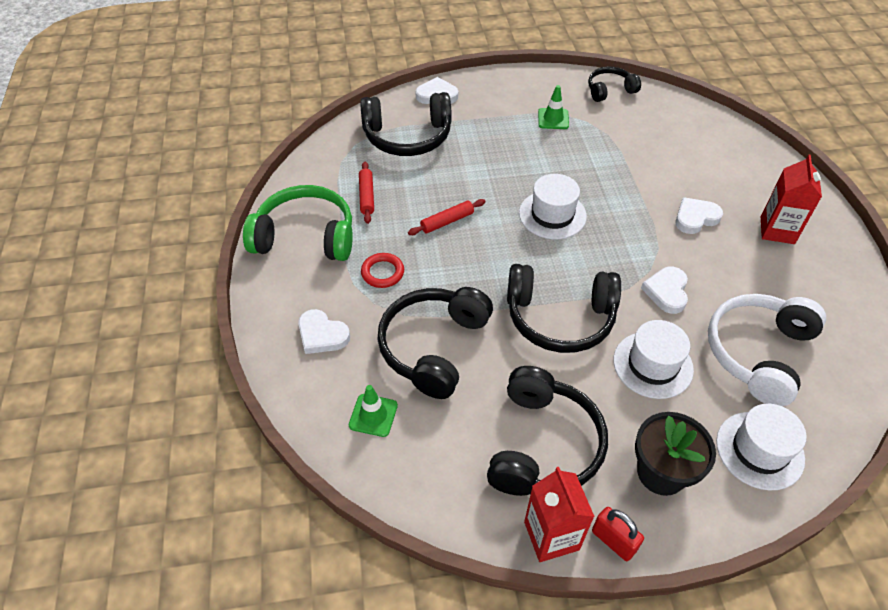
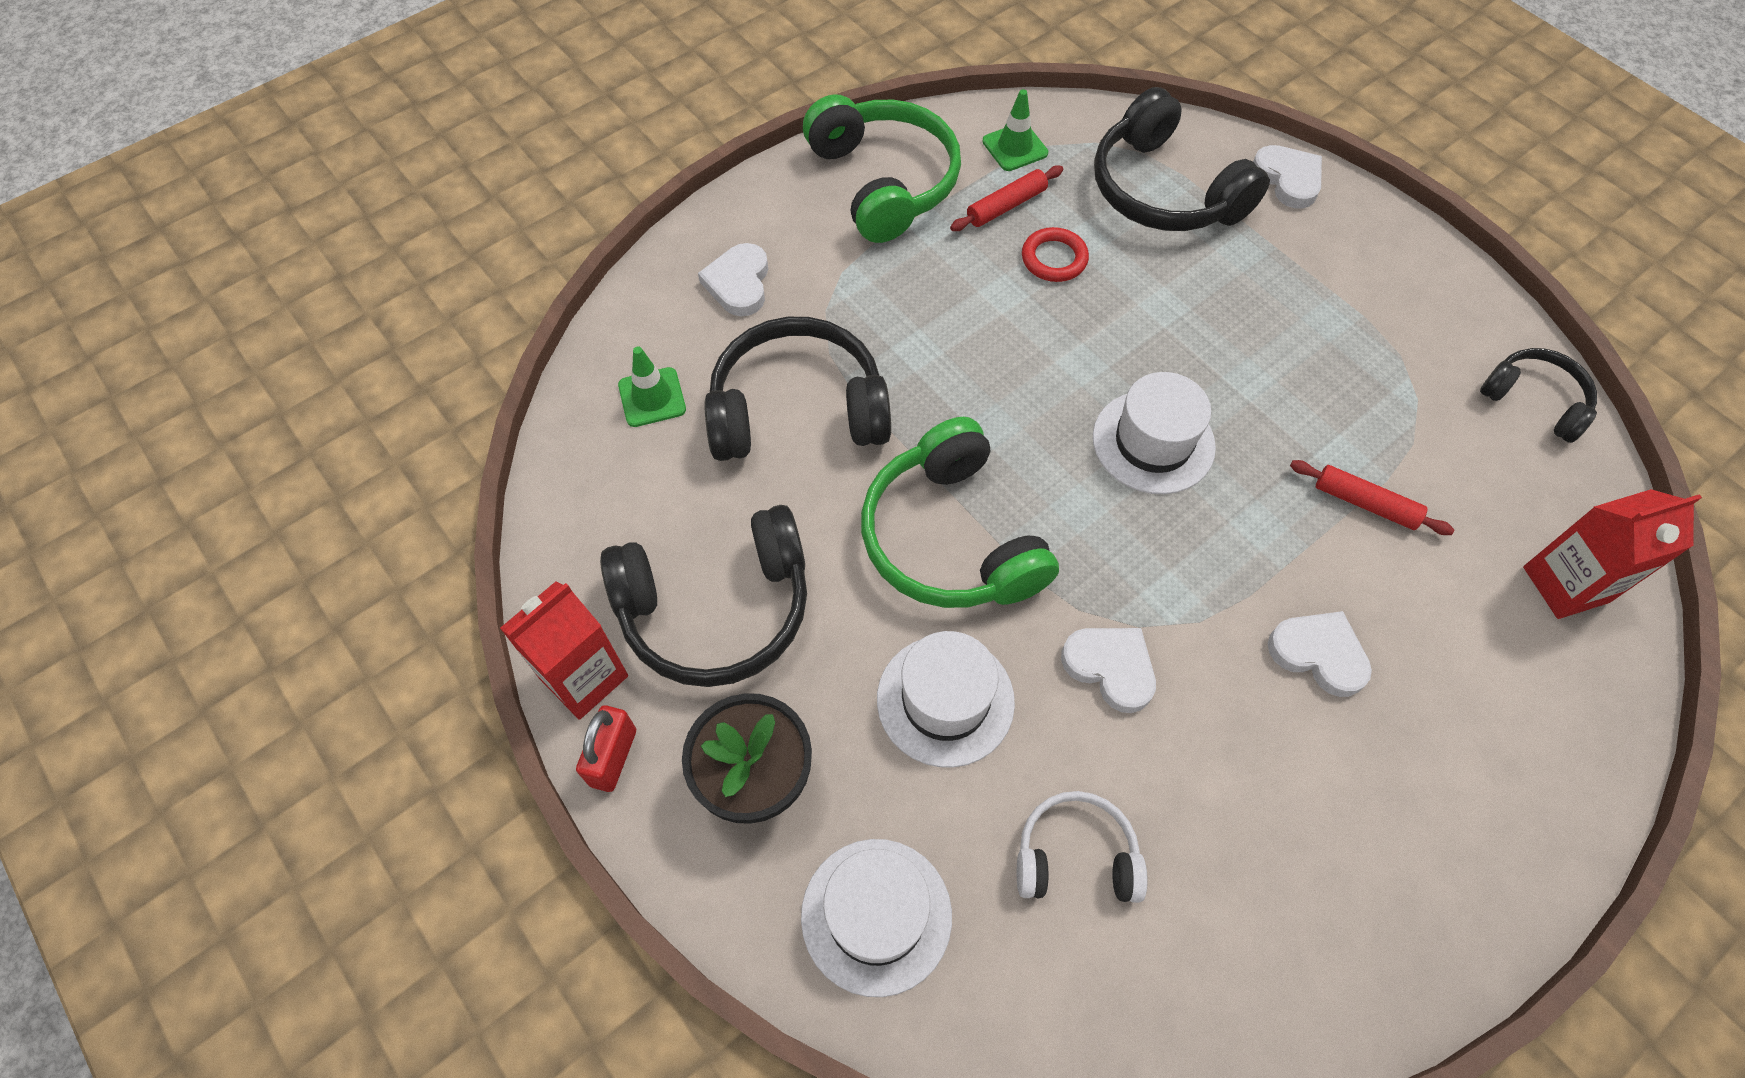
camera: 60 degrees right, 10 degrees up
red ring [361,253,404,288] -> red ring moved to [1022,227,1089,282]
red rolling pin [408,199,486,235] -> red rolling pin moved to [1290,460,1454,535]
black headphones [507,264,621,353] -> green headphones [861,417,1059,608]
green traffic cone [538,85,569,129] -> green traffic cone moved to [982,89,1048,171]
white heart [641,267,688,314] -> white heart turned 60 degrees clockwise [1061,628,1156,713]
white headphones [708,294,826,406] -> white headphones [1017,791,1148,903], size x0.57
red carton [761,154,822,244] -> red carton moved to [1523,489,1702,619]

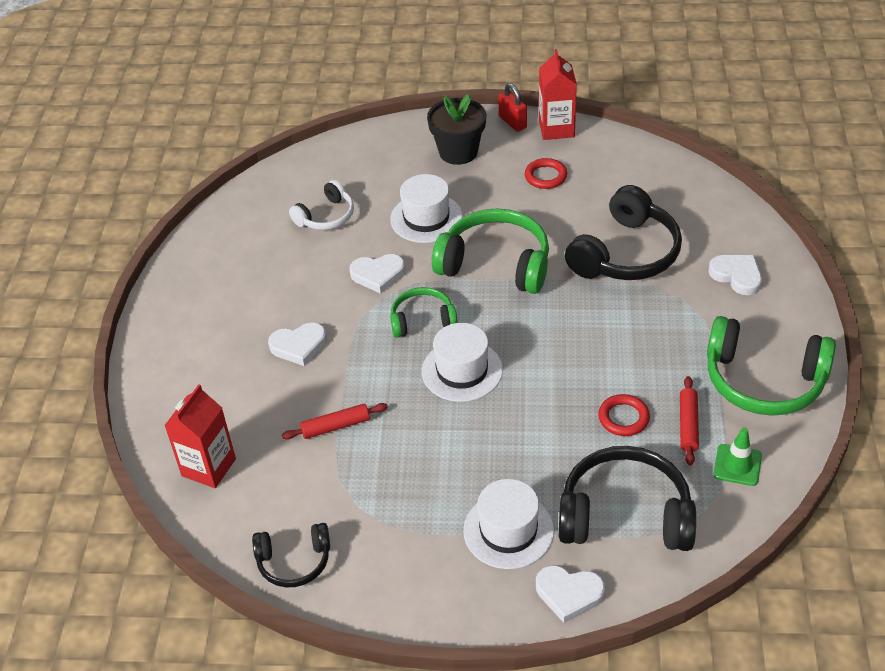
camera: 135 degrees right, 15 degrees down
black headphones [600,505,807,687] -> red ring [525,158,567,189]
green traffic cone [618,347,686,427] -> none
white hat [801,839,952,997] -> white hat moved to [463,479,554,569]
none -> green headphones [390,287,458,338]

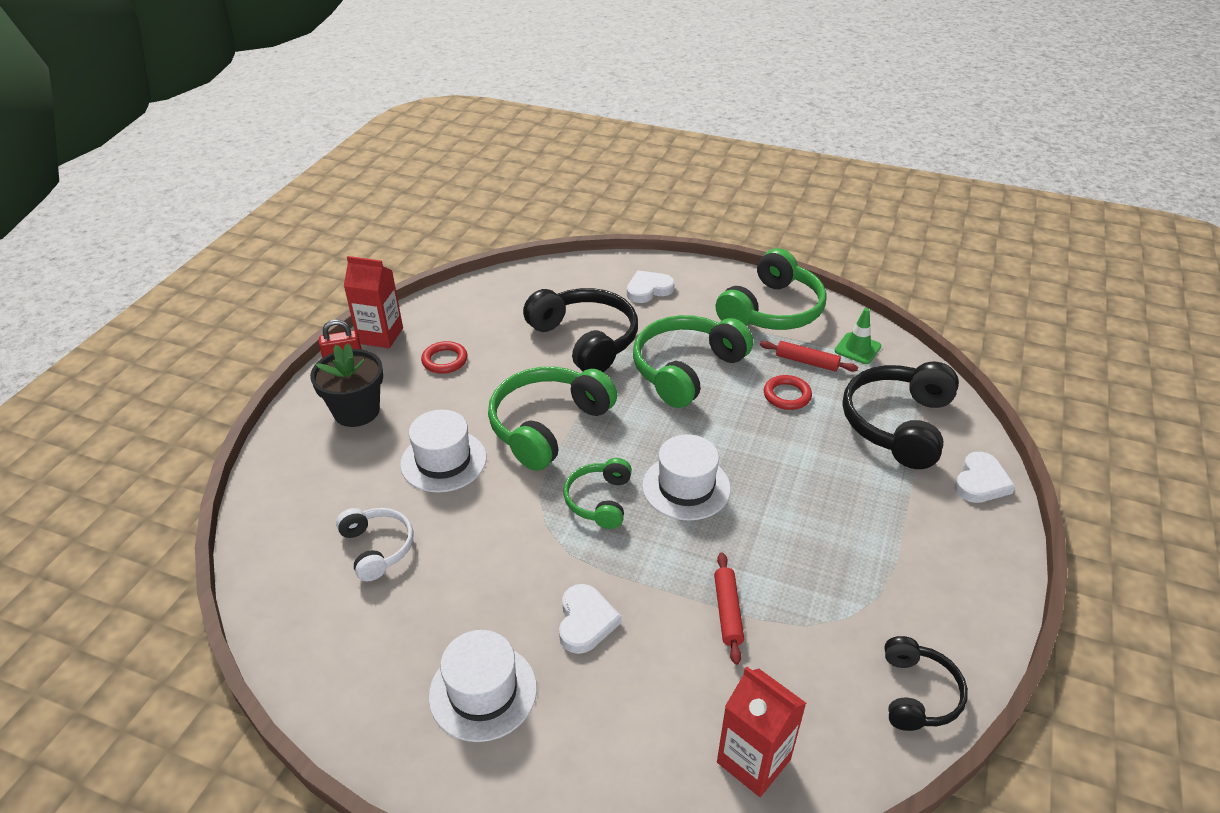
camera: 75 degrees left, 5 degrees down
white heart [349,254,405,294] -> none
white hat [463,479,554,569] -> white hat moved to [429,630,537,742]
none -> green headphones [633,315,753,408]

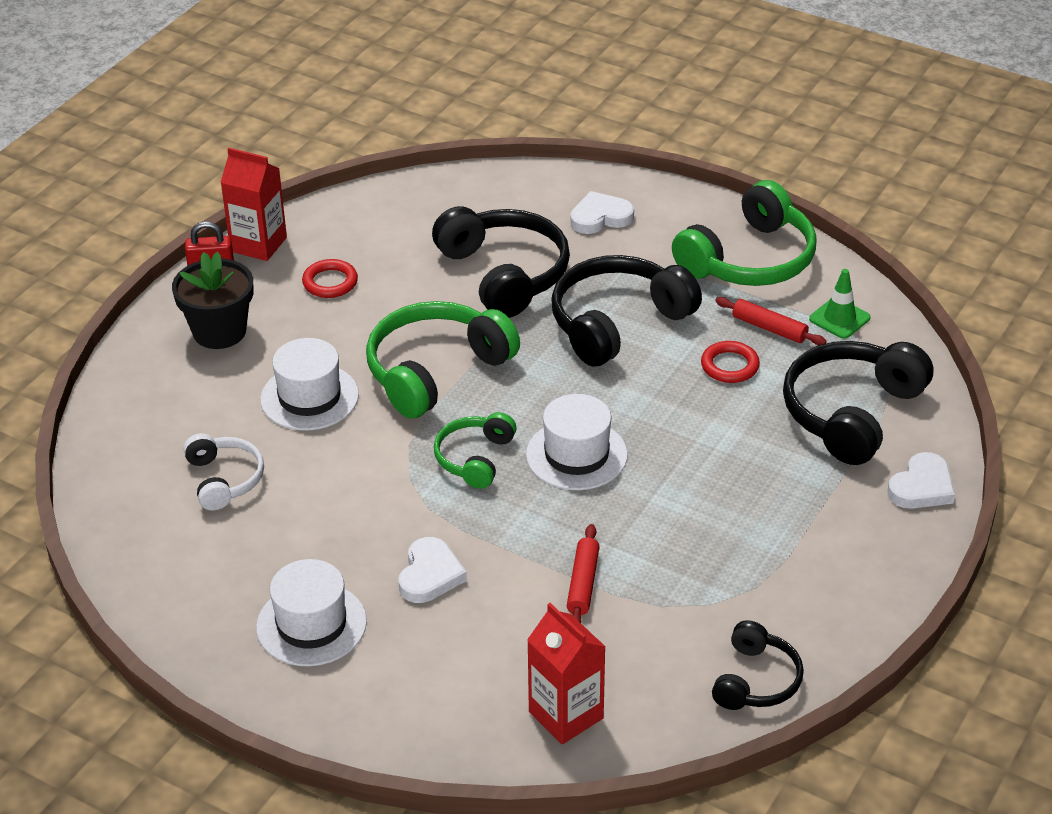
camera: 10 degrees right, 0 degrees up
green headphones [633,315,753,408] -> black headphones [551,255,702,367]

